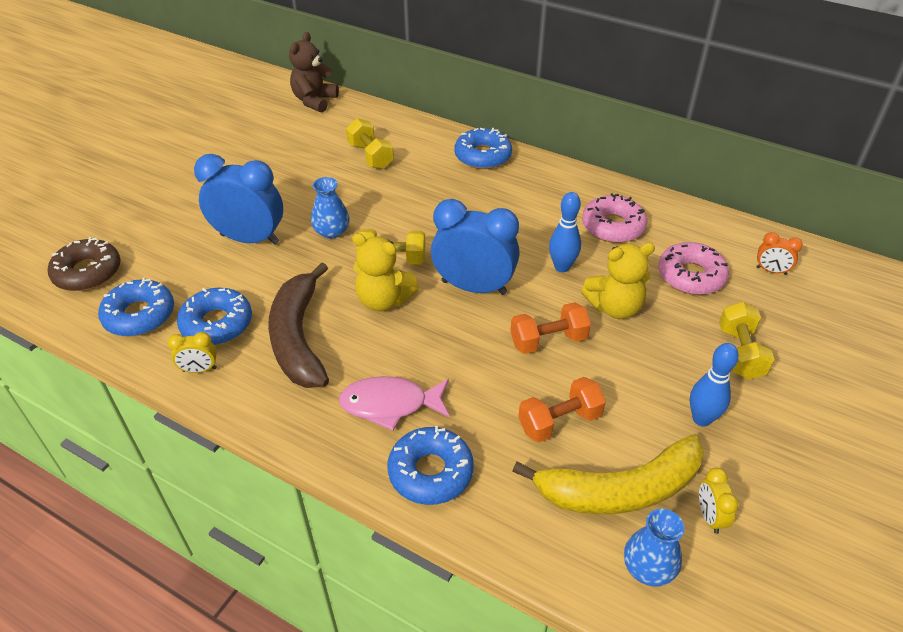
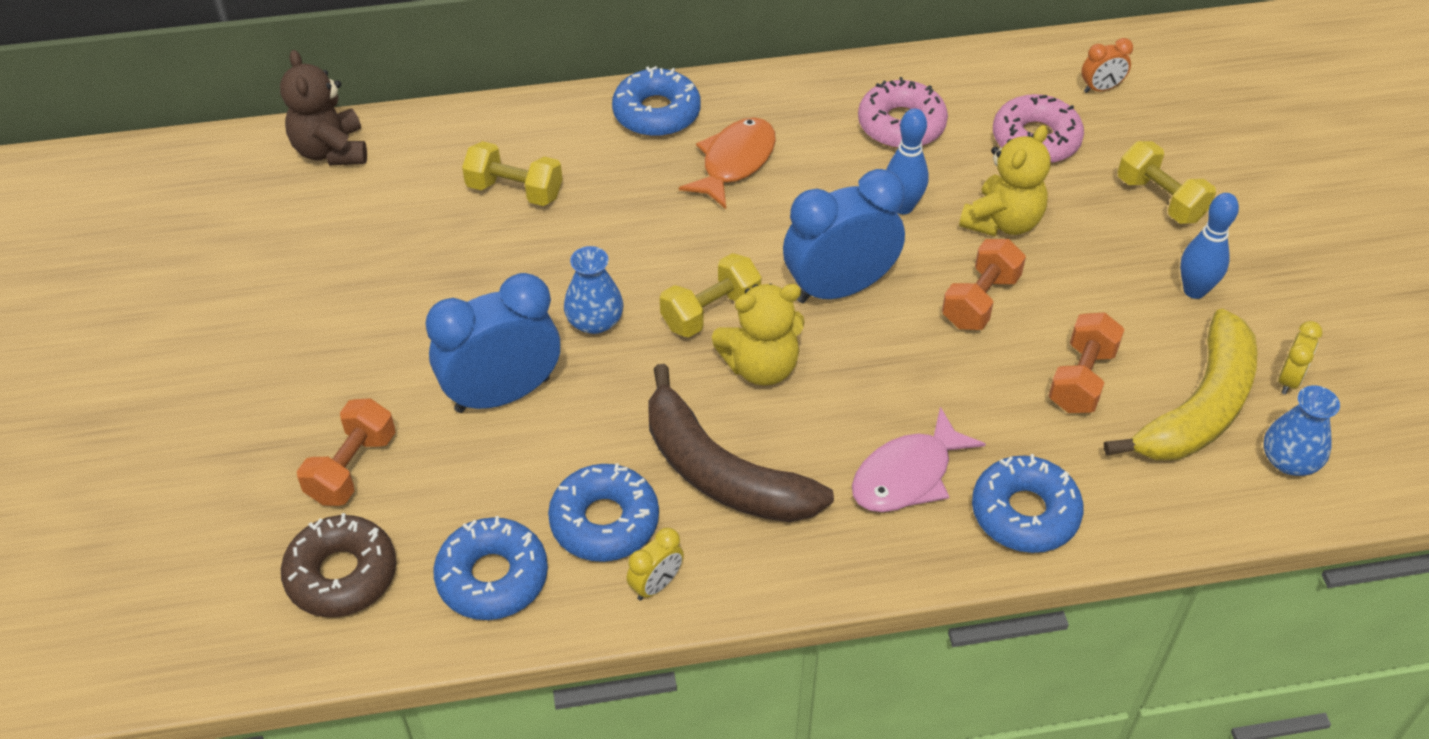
camera: 40 degrees left, 5 degrees up
yellow clock [699,468,739,534] -> yellow clock turned 105 degrees counterclockwise [1278,321,1323,395]
none -> orange dumbbell [297,398,395,506]
none -> orange fish [679,117,776,209]

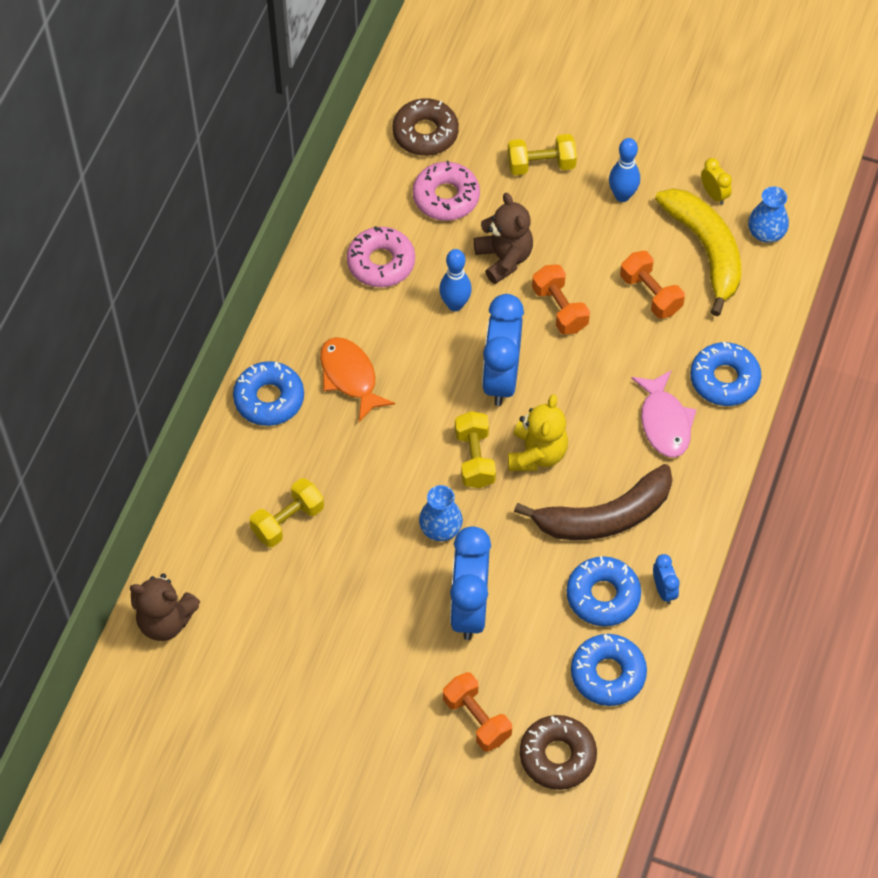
camera: 60 degrees left, 10 degrees up
yellow clock [626,528,684,601] -> blue clock [653,554,680,604]
yellow teddy bear [959,125,1051,236] -> brown teddy bear [474,193,533,284]
orange clock [1081,38,1133,93] -> brown donut [392,98,459,156]

